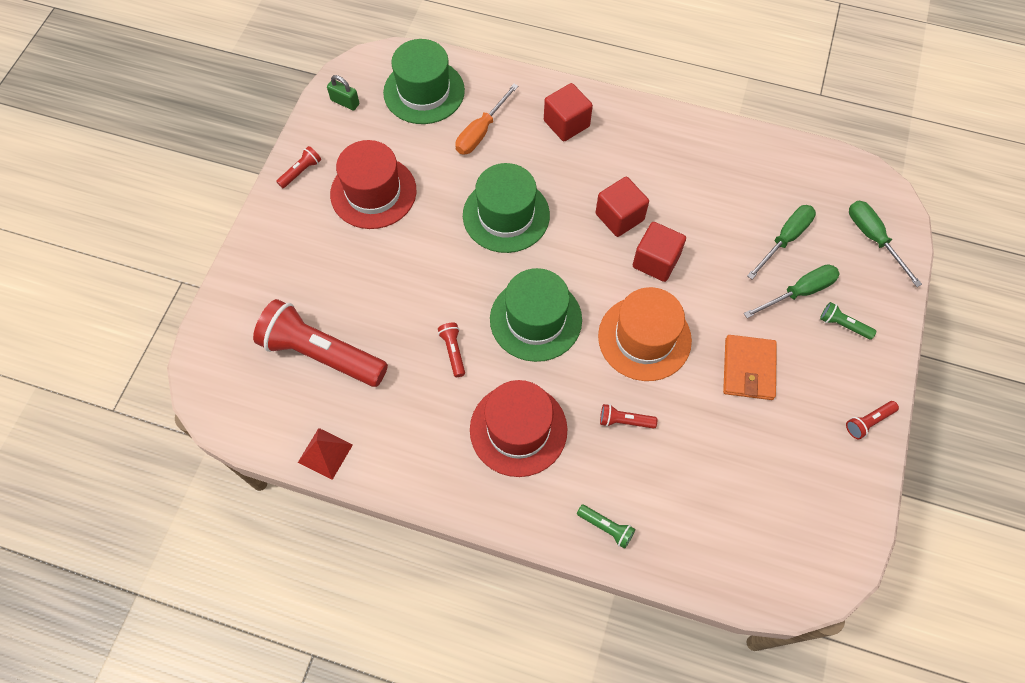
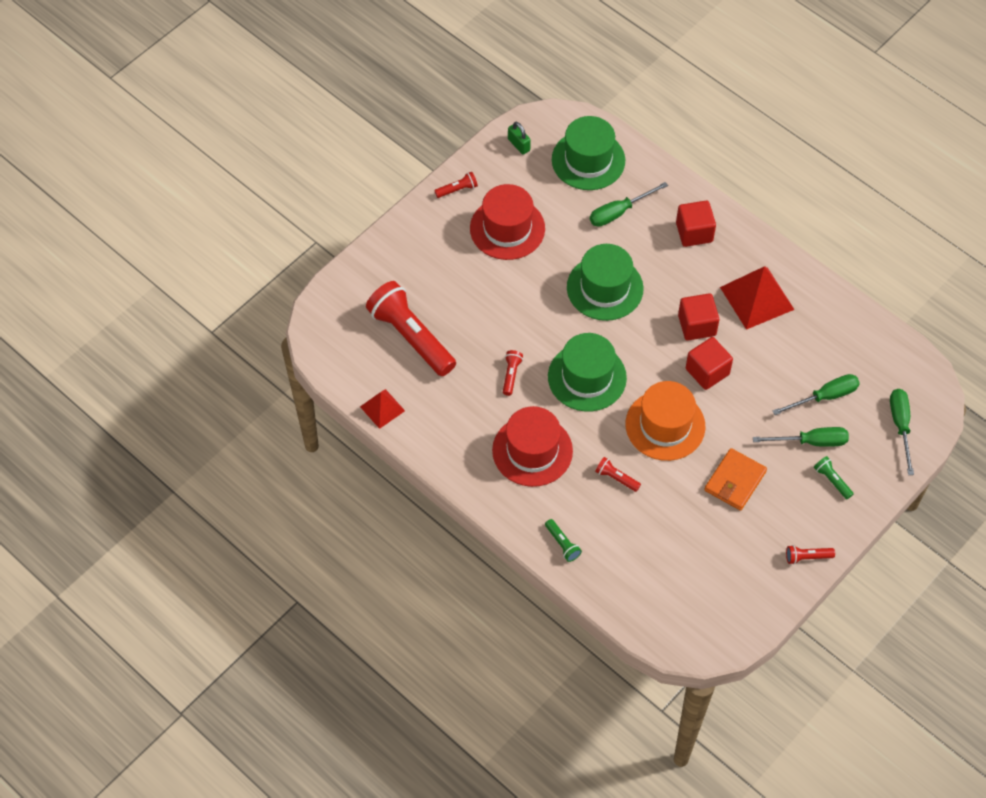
camera: 25 degrees right, 5 degrees down
orange screwdriver [455,84,518,155] -> green screwdriver [590,182,668,227]
none -> red pyramid [720,266,795,330]

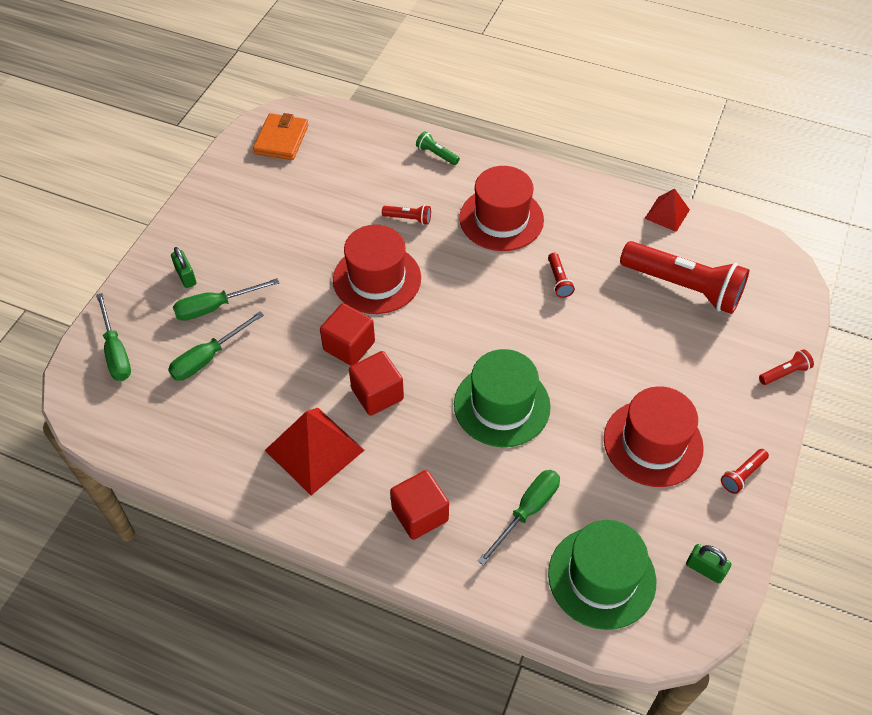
camera: 160 degrees right, 5 degrees down
green hat [548,333,627,412] -> none
orange hat [626,381,705,461] -> red hat [333,225,421,314]
orange wallet [704,448,767,511] -> orange wallet moved to [253,113,308,160]
red flashlight [786,545,835,564] -> red flashlight moved to [759,349,814,385]
green flashlight [814,456,854,499] -> green padlock [171,247,197,288]

